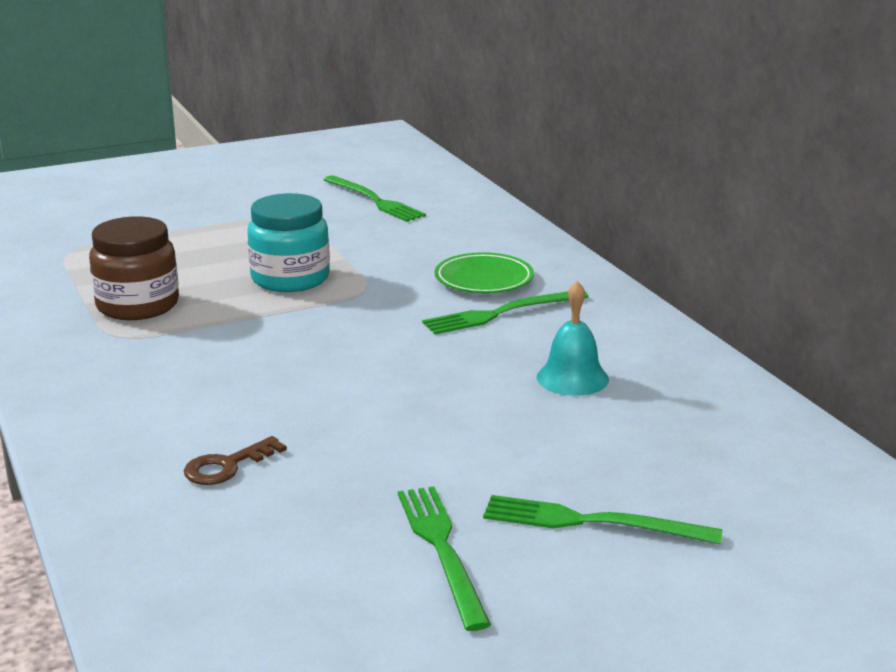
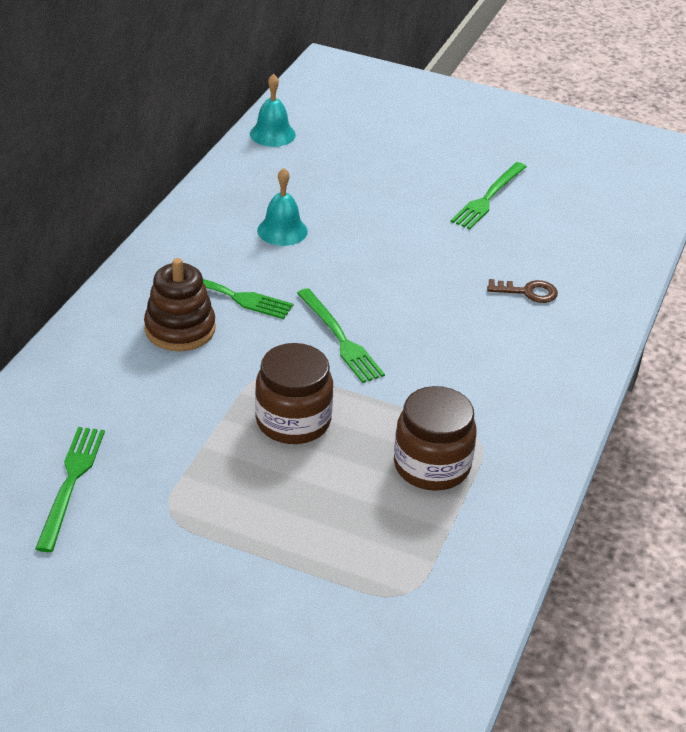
camera: 135 degrees left, 15 degrees up
turquoise jar [247,193,330,292] -> brown jar [255,343,333,444]
green plate [435,252,534,293] -> brown stacking toy [144,258,216,351]
green fork [483,495,723,544] -> green fork moved to [297,288,385,383]
none -> turquoise bell [250,74,296,147]

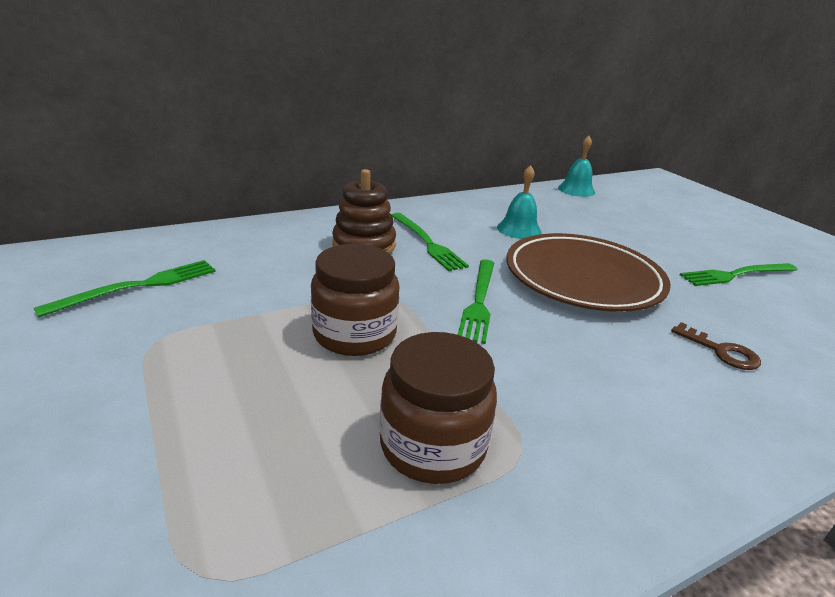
camera: 40 degrees right, 10 degrees down
none -> brown plate [506,233,671,312]

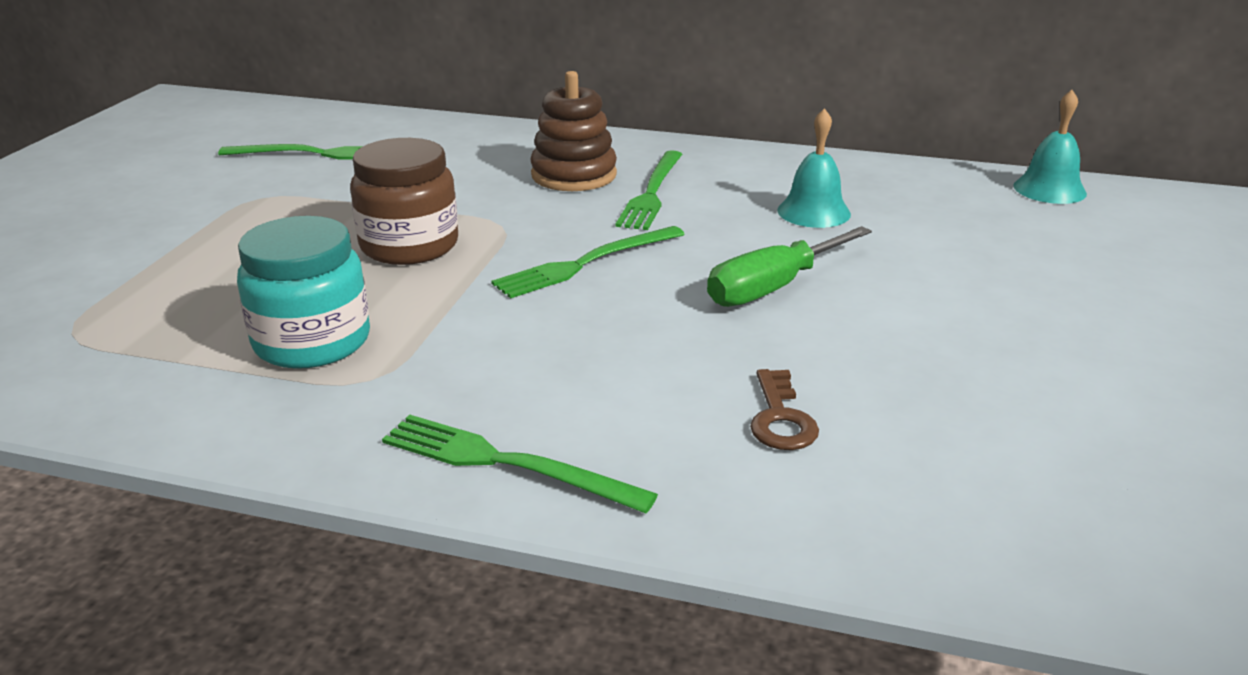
camera: 45 degrees right, 0 degrees up
brown jar [380,332,497,484] -> turquoise jar [237,216,370,369]
brown plate [506,233,671,312] -> green screwdriver [707,226,872,307]
green fork [680,263,798,286] -> green fork moved to [382,415,658,513]

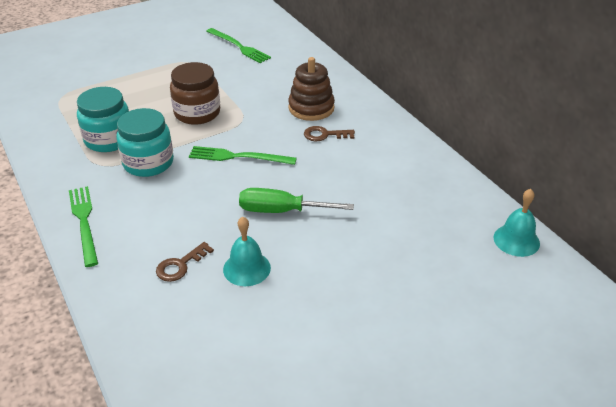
camera: 45 degrees right, 10 degrees up
green fork [615,150,682,230] -> brown key [304,126,355,141]
turquoise bell [777,108,851,228] -> turquoise bell moved to [223,217,271,286]
none -> turquoise jar [116,108,174,177]

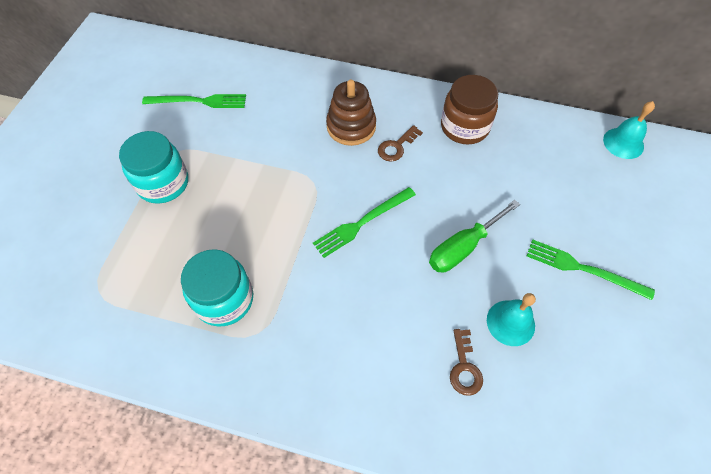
camera: 45 degrees left, 20 degrees up
green fork [69,186,98,267] -> green fork moved to [527,239,655,300]
turquoise jar [116,108,174,177] -> turquoise jar moved to [119,131,188,204]
brown jar [170,62,220,125] -> brown jar moved to [441,75,498,144]

